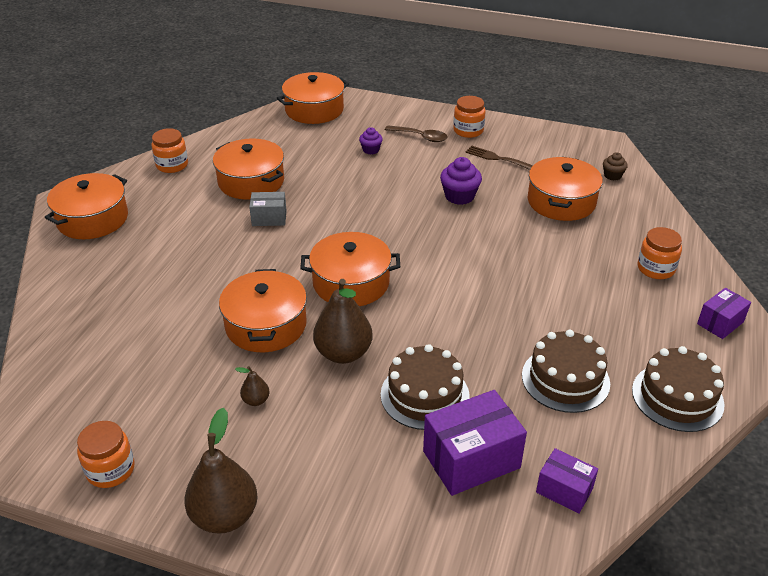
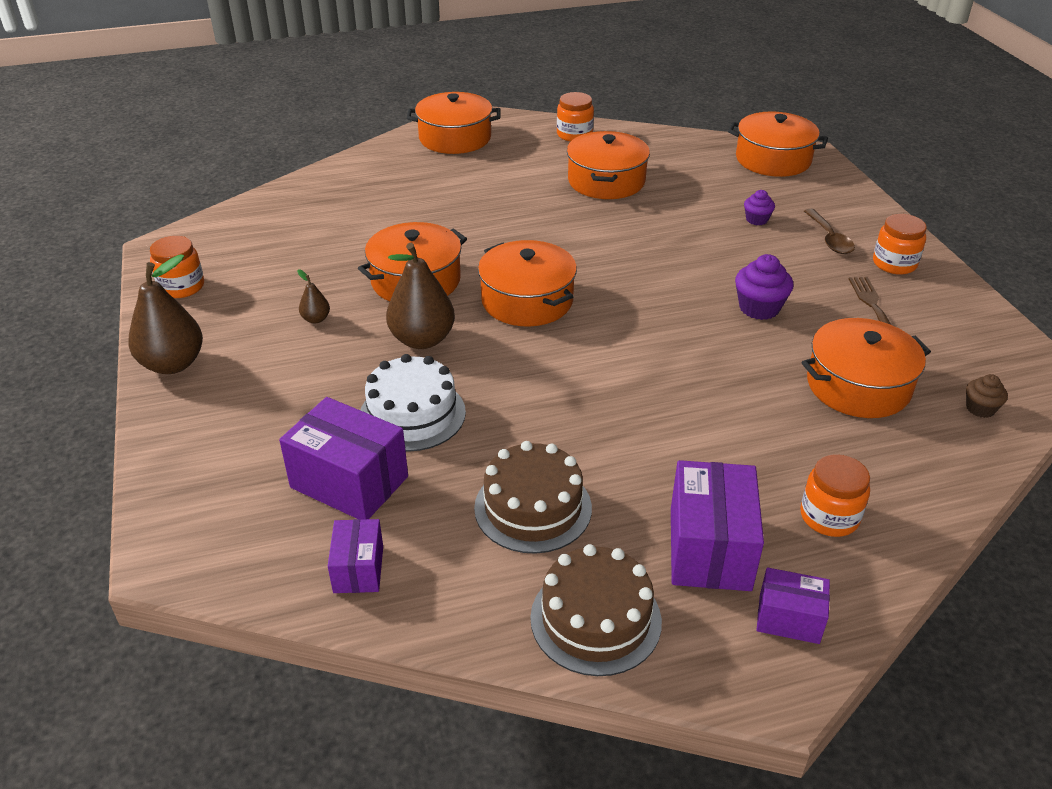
camera: 55 degrees right, 0 degrees up
grey box [249,192,287,226] -> none
brown cake [381,344,470,430] -> white cake [360,354,466,452]
none -> purple box [671,460,764,591]

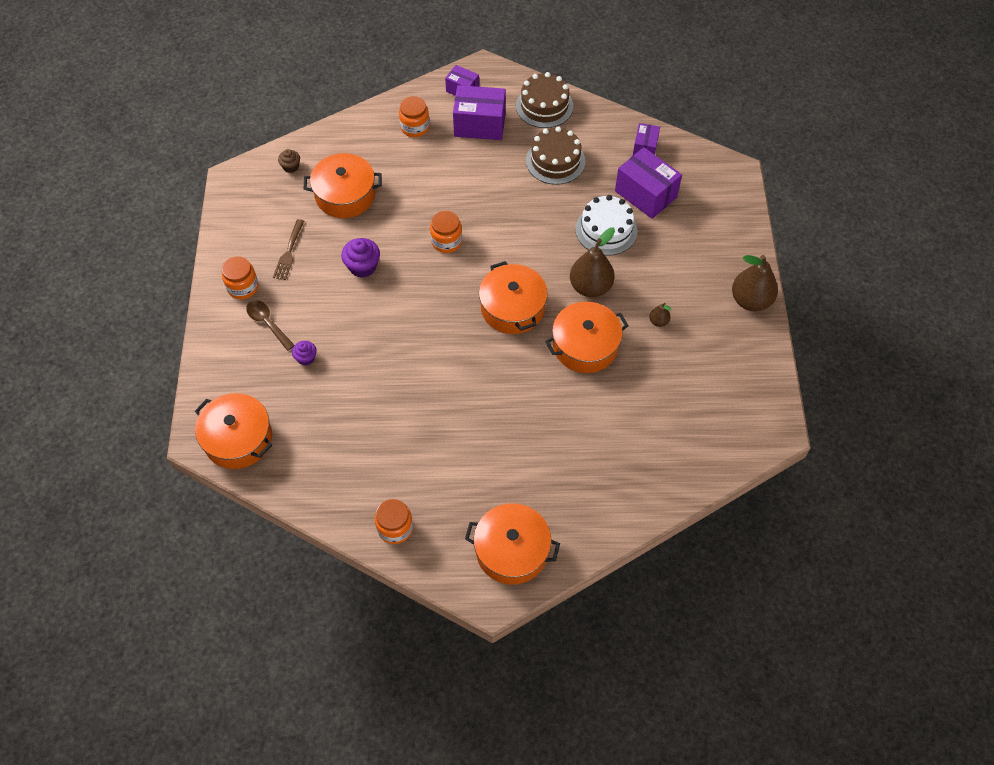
camera: 165 degrees left, 20 degrees up
orange jar [150,236,204,298] -> orange jar moved to [430,211,462,253]
orange pot [567,131,650,199] -> none
purple box [671,460,764,591] -> purple box turned 75 degrees clockwise [453,85,506,140]
brown spoon [804,209,855,254] -> brown spoon turned 45 degrees counterclockwise [246,300,294,351]

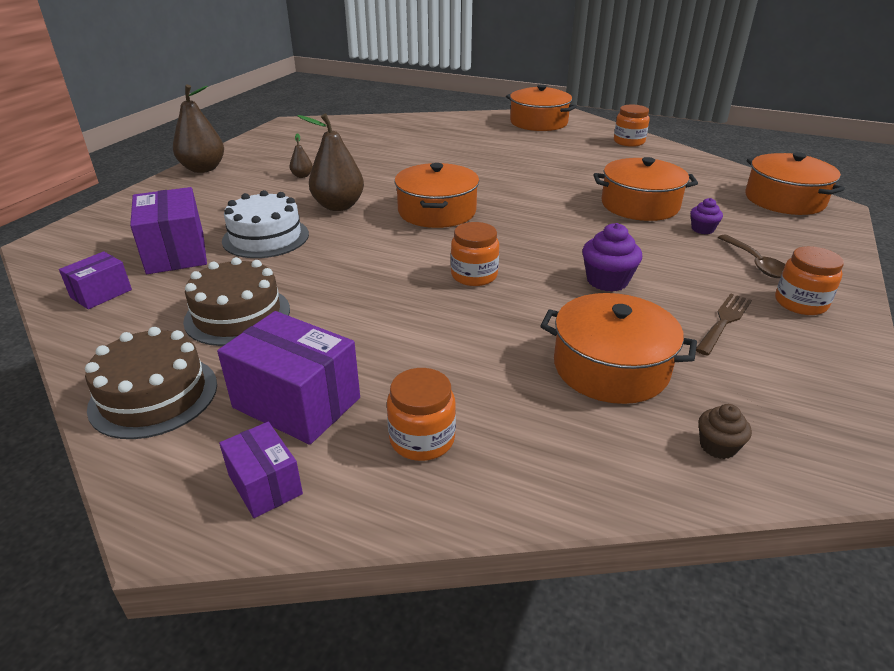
camera: 155 degrees left, 25 degrees down
orange pot [545,302,628,373] -> orange pot moved to [593,157,698,221]

